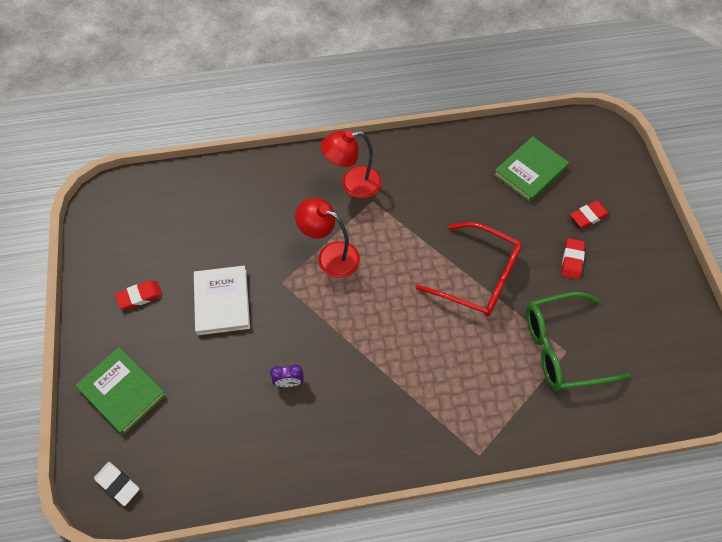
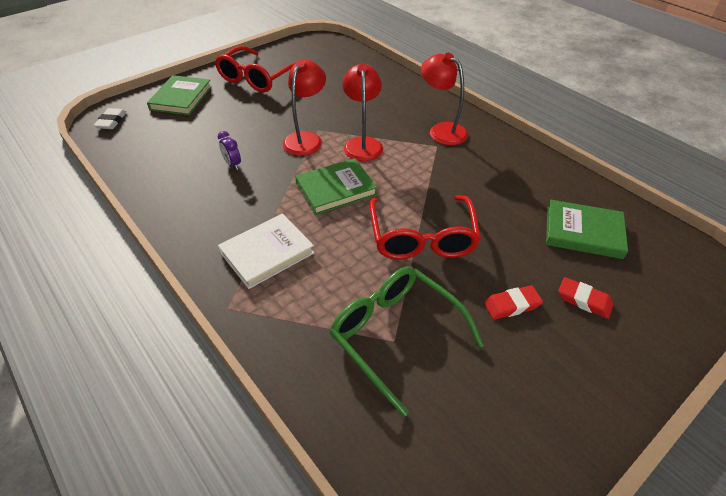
camera: 60 degrees right, 15 degrees down
red eraser [115,280,162,310] -> red glasses [215,46,296,93]
white book [194,266,250,335] -> white book moved to [218,213,314,289]
none -> red lamp [283,60,326,156]
none -> green book [295,158,377,215]

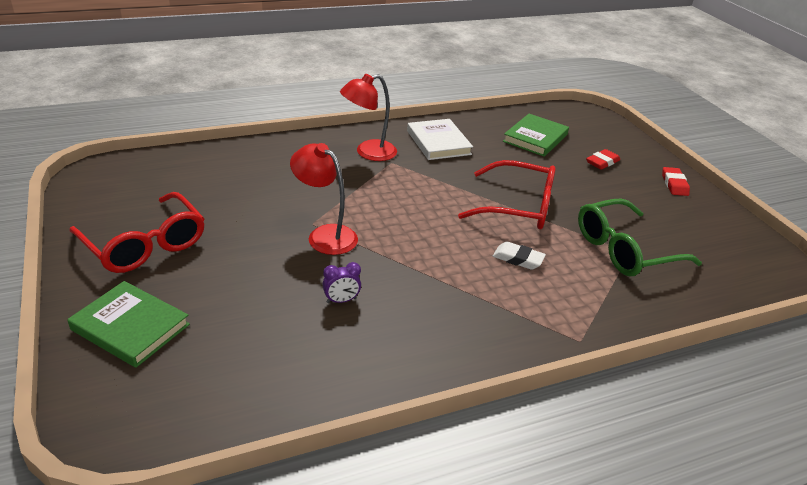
camera: 75 degrees left, 10 degrees down
white eraser [94,108,127,129] -> white eraser moved to [493,242,546,270]
white book [218,213,314,289] -> white book moved to [407,119,473,160]
green book [295,158,377,215] -> none
red lamp [342,64,383,161] -> none
red eraser [484,285,543,320] -> red eraser moved to [662,167,690,196]

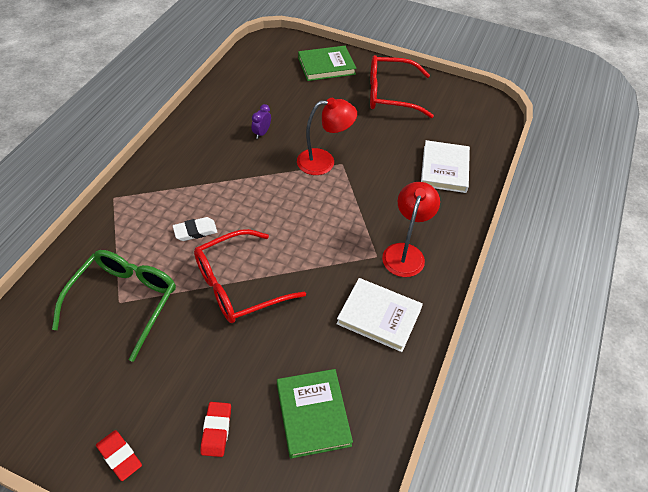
camera: 135 degrees right, 15 degrees up
none -> white book [421,140,470,193]

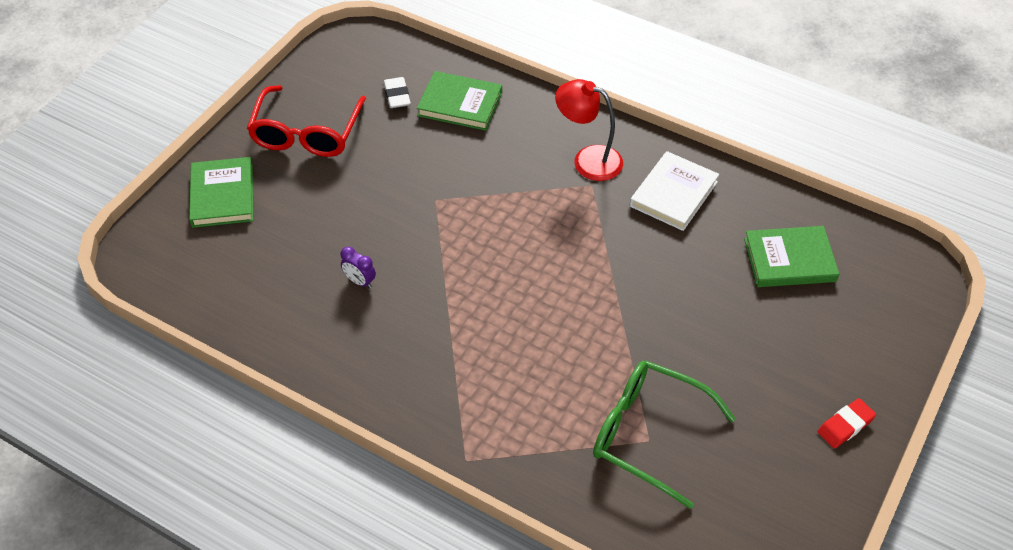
camera: 80 degrees left, 0 degrees up
white eraser [173,217,217,241] -> white eraser moved to [384,77,411,108]
red glasses [194,229,306,323] -> none
red eraser [201,402,231,457] -> none
red lamp [297,98,357,175] -> none
white book [421,140,470,193] -> green book [417,71,502,131]

